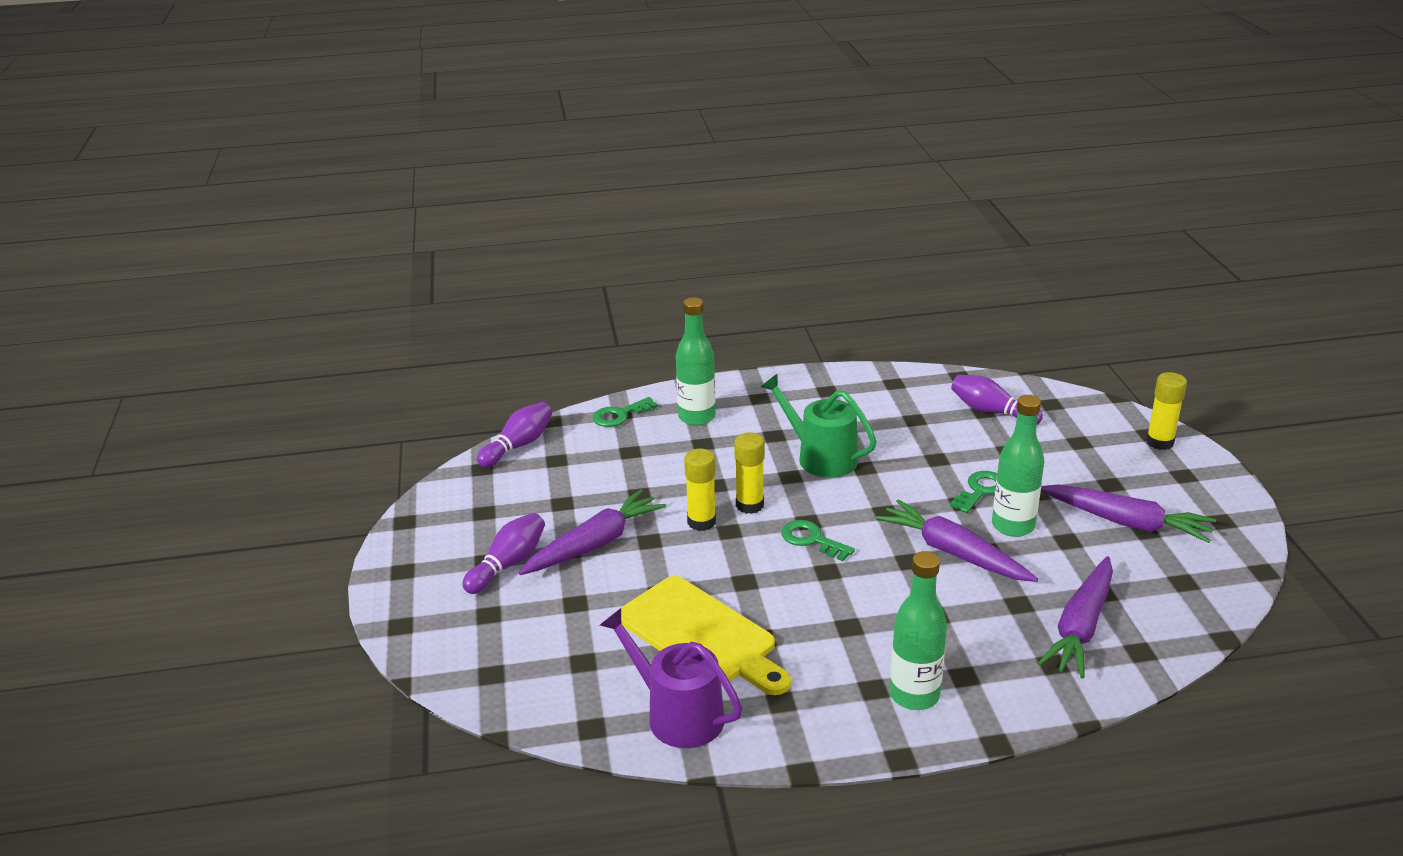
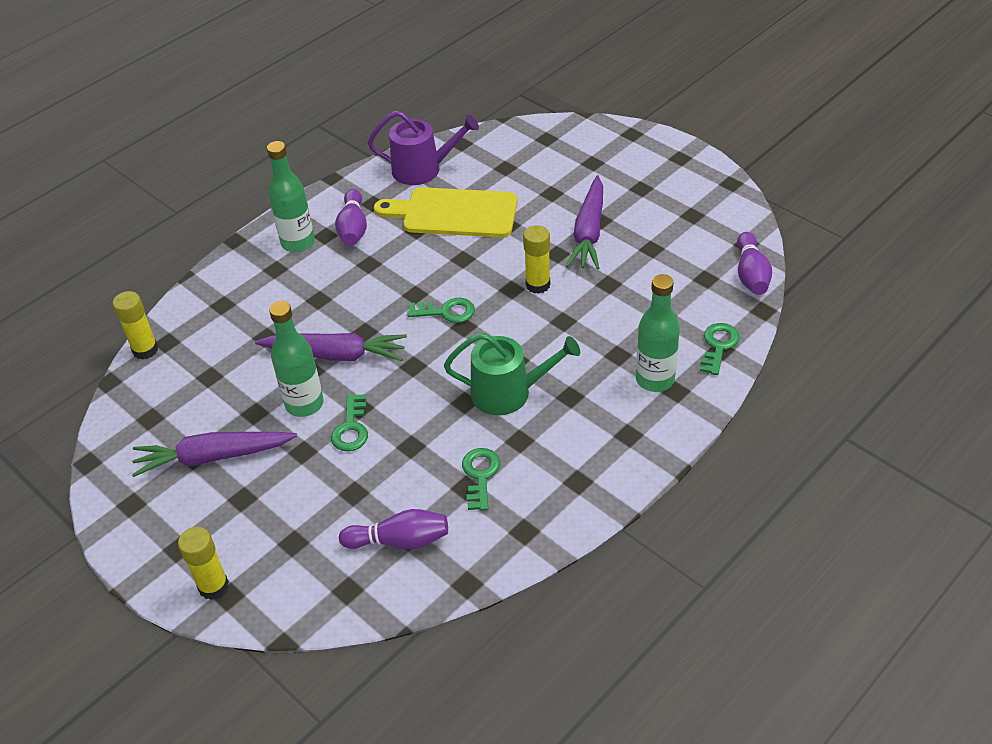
camera: 145 degrees right, 15 degrees up
purple bowling pin [462,513,545,594] -> purple bowling pin moved to [335,189,367,246]
yellow glue stick [734,433,765,514] -> yellow glue stick moved to [113,291,158,360]
purple carrot [1038,556,1113,678] -> none
none -> green key [462,448,500,511]

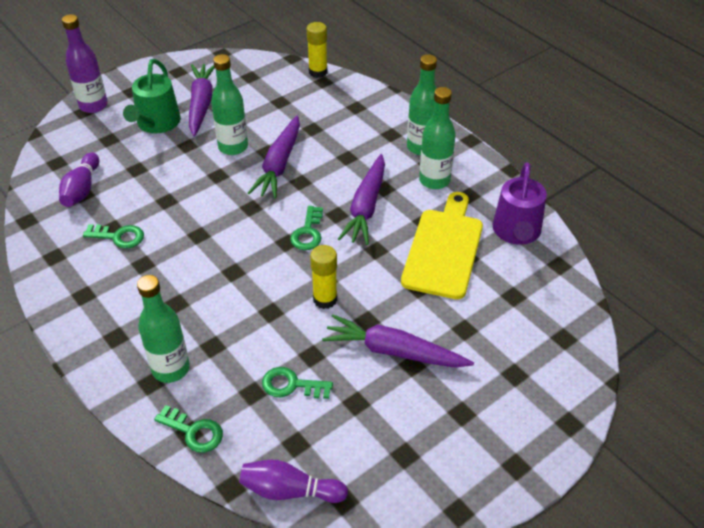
camera: 95 degrees right, 0 degrees up
yellow glue stick [178,527,229,600] -> purple bottle [62,14,108,113]
green key [331,394,368,451] -> green key moved to [262,367,333,399]
purple bowling pin [335,189,367,246] -> green bottle [419,87,456,189]
green watering can [444,333,580,415] -> green watering can moved to [123,59,181,133]
none -> purple carrot [338,154,385,245]

